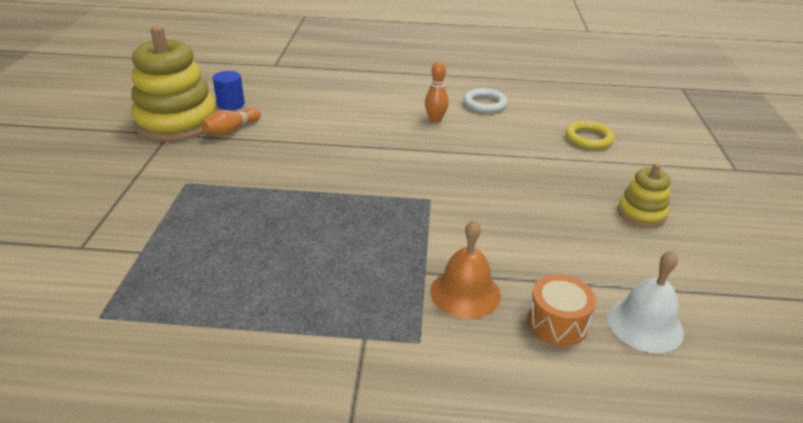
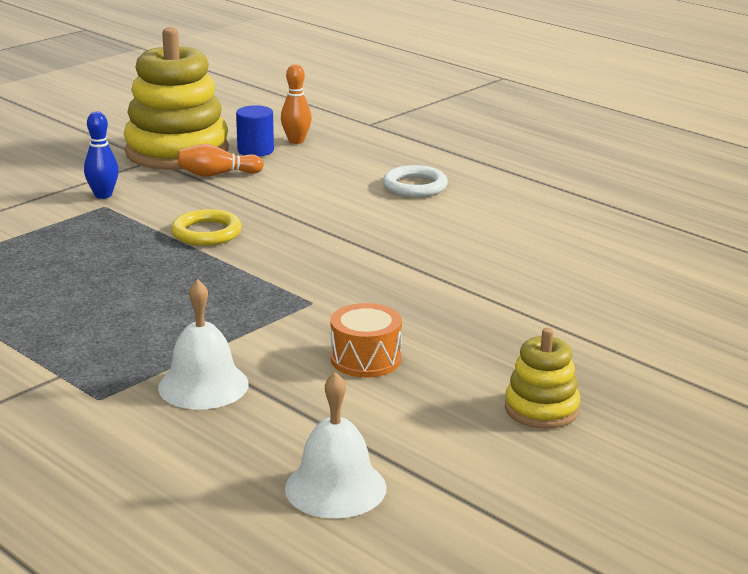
camera: 40 degrees right, 10 degrees down
orange bowling pin [425,62,449,123] -> orange bowling pin moved to [281,64,312,144]
orange bell [430,220,501,319] -> white bell [158,279,249,410]
white ring [463,88,507,113] -> white ring moved to [383,165,448,197]
orange drum [527,274,596,346] -> orange drum moved to [330,303,402,378]
yellow ring [566,121,615,149] -> yellow ring moved to [171,209,242,246]
none -> blue bowling pin [84,112,119,199]

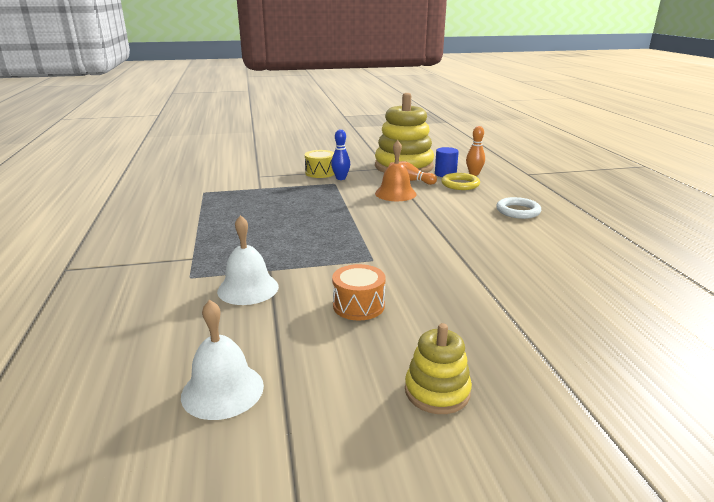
camera: 35 degrees right, 0 degrees up
yellow ring [171,209,242,246] -> yellow ring moved to [441,173,480,190]
none -> yellow drum [305,150,335,178]
none -> orange bell [375,140,417,201]

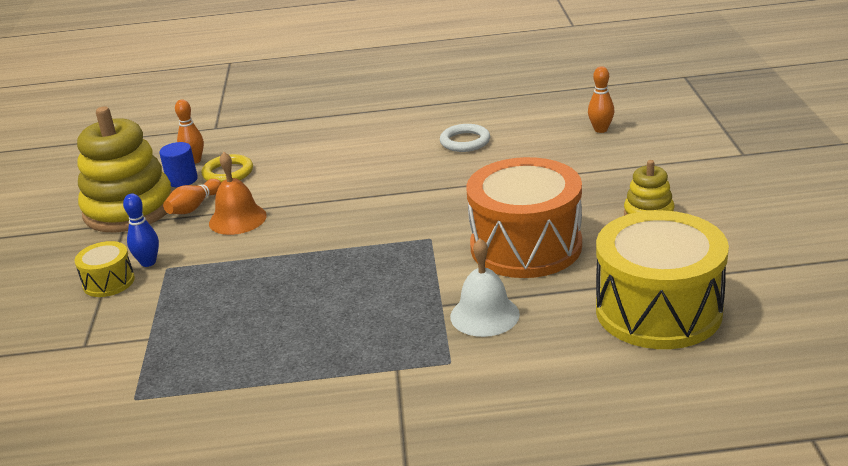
camera: 80 degrees left, 5 degrees up
white bell [181,300,264,420] -> yellow drum [596,210,729,349]
orange drum [332,264,386,321] -> orange drum [466,157,582,278], size x2.17
white ring [496,197,542,219] -> white ring moved to [440,124,490,152]
none -> orange bowling pin [588,66,614,133]

